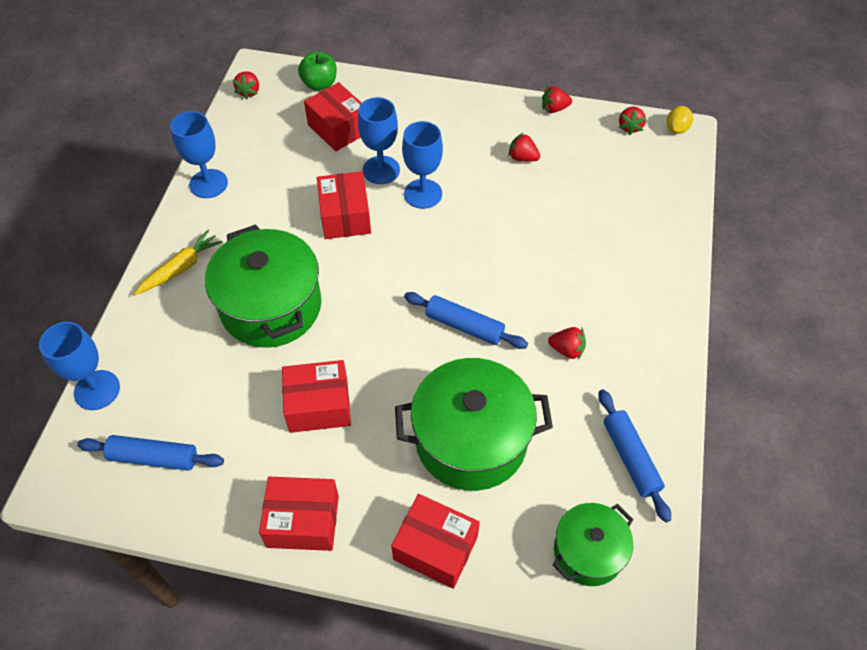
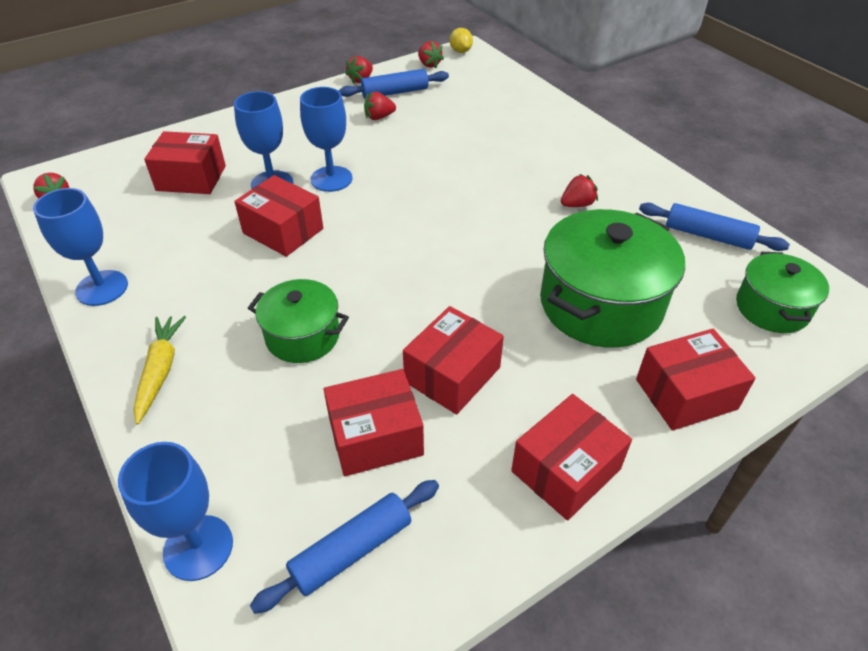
camera: 45 degrees left, 10 degrees down
green pot [205,224,321,348] -> green pot [248,279,349,363], size x0.58
green apple [298,51,337,91] -> none
blue rolling pin [404,292,528,349] -> blue rolling pin moved to [339,69,449,98]
none -> red box [324,369,424,476]

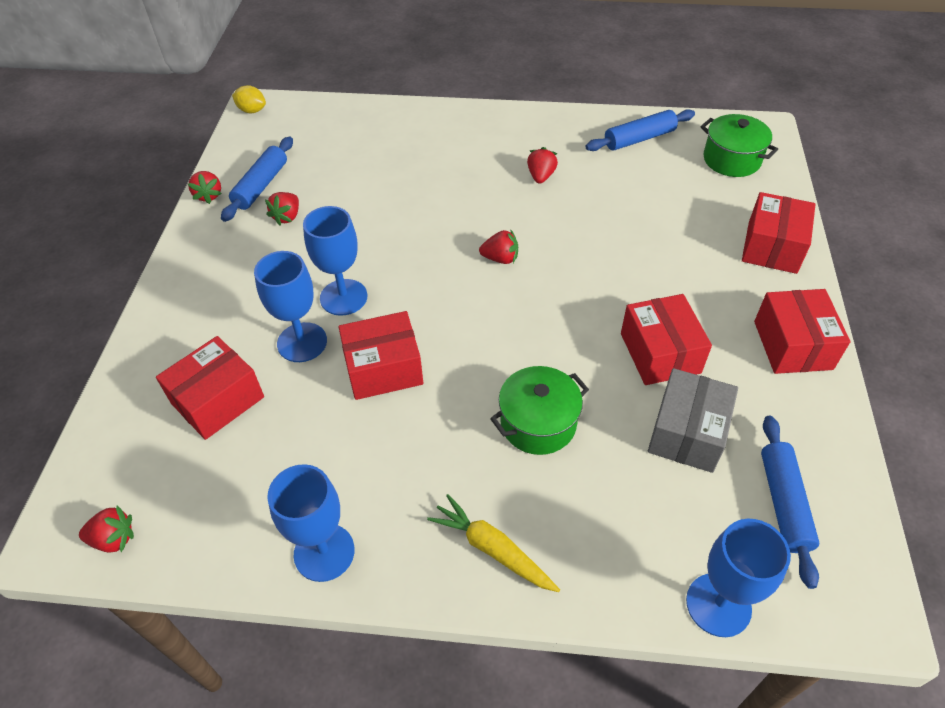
camera: 50 degrees left, 5 degrees up
red box [324,369,424,476] -> grey box [648,368,738,473]
red strawberry [418,41,444,69] -> red strawberry moved to [479,230,518,264]
green pot [540,209,685,348] -> none

